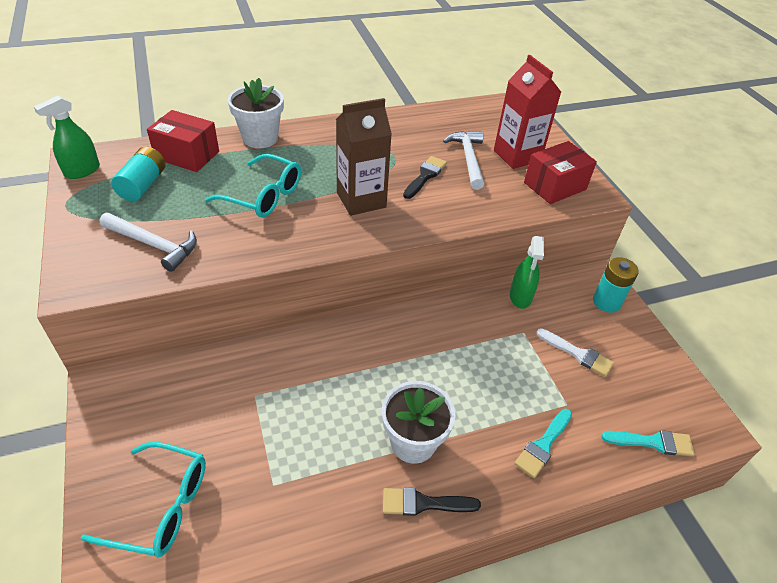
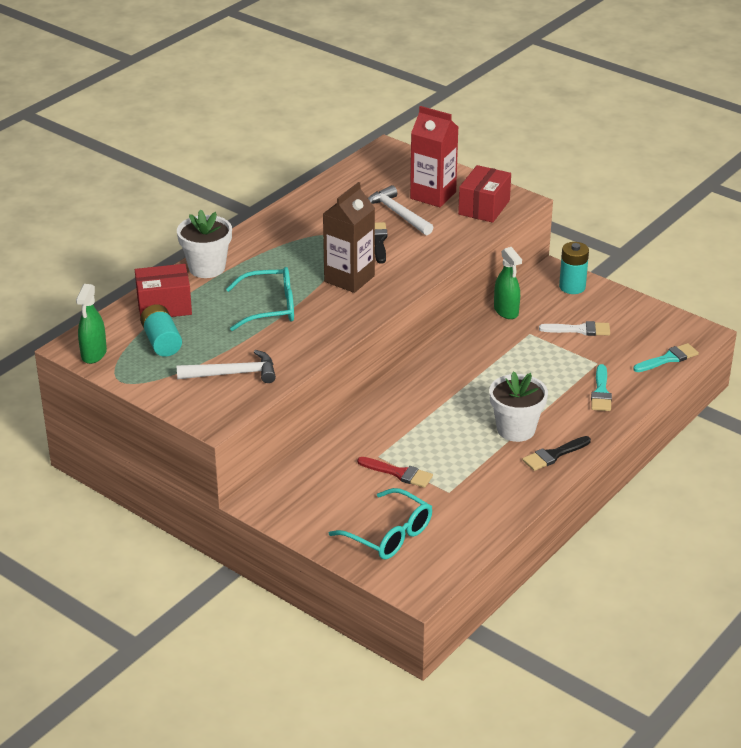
camera: 30 degrees left, 10 degrees down
turquoise glasses [80,442,206,557] -> turquoise glasses turned 60 degrees clockwise [329,488,432,560]
none -> red brush [357,457,433,488]

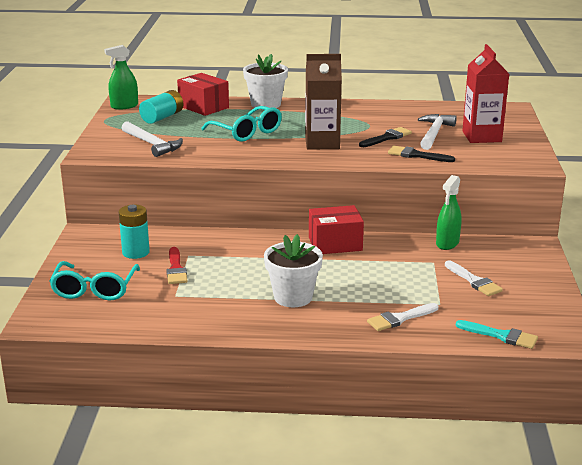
camera: 55 degrees right, 10 degrees down
red box [458,165,511,223] -> red box moved to [309,205,364,254]
black brush [523,436,591,471] -> black brush moved to [388,146,455,162]
turquoise battery [559,242,589,294] -> turquoise battery moved to [119,205,150,259]
turquoise brush [591,364,612,411] -> white brush [367,303,439,331]

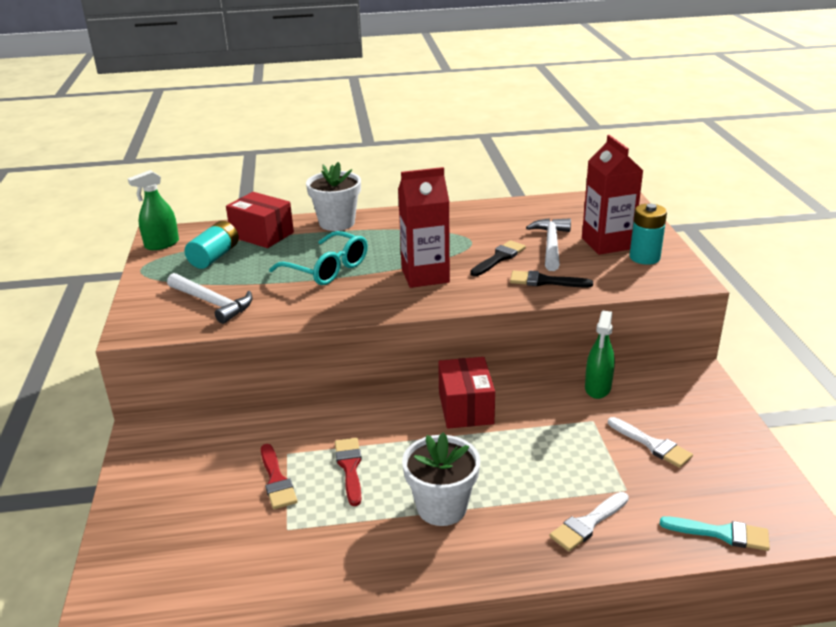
camera: 10 degrees left, 5 degrees up
turquoise glasses [49,261,140,301] -> none
turquoise battery [119,205,150,259] -> turquoise battery moved to [630,204,667,265]
brown carton [305,54,342,150] -> red carton [398,167,450,288]
red box [309,205,364,254] -> red box turned 75 degrees counterclockwise [438,357,495,429]
none -> red brush [335,438,362,506]

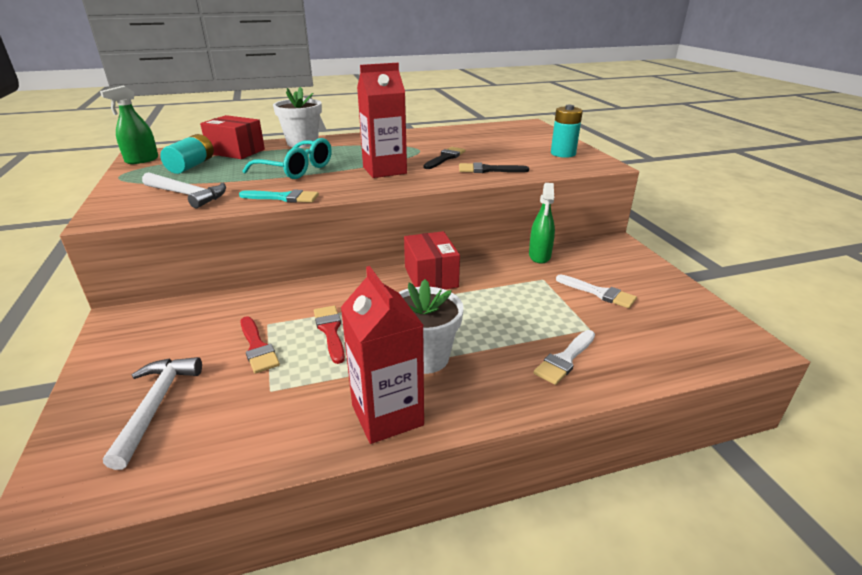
camera: 10 degrees left, 0 degrees up
white hammer [526,218,571,271] -> white hammer moved to [103,357,202,470]
red carton [582,135,643,255] -> red carton moved to [341,266,424,444]
turquoise brush [660,516,770,551] -> turquoise brush moved to [239,190,319,203]

